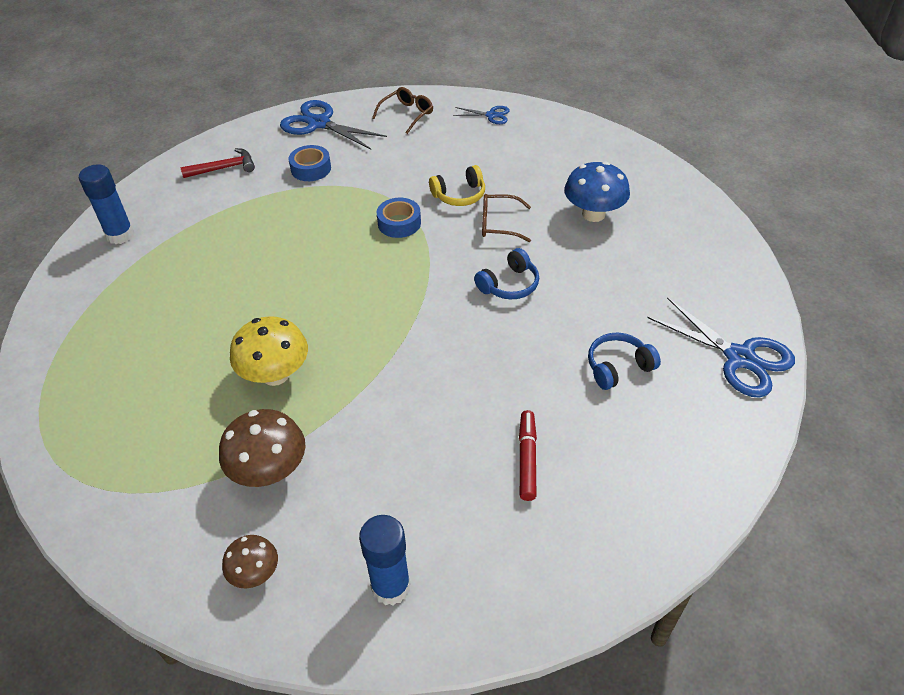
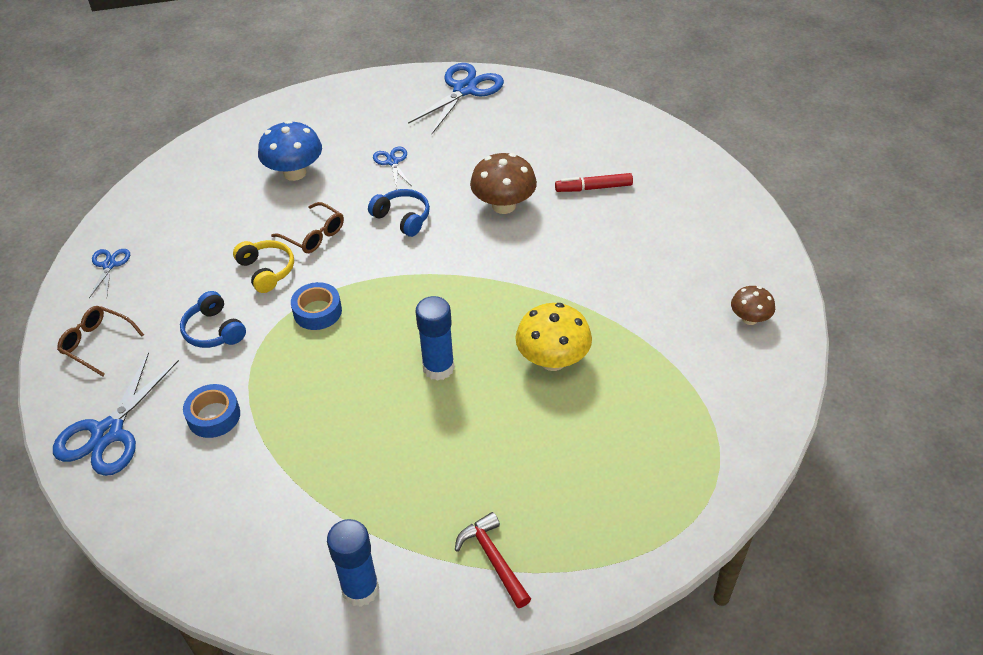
camera: 100 degrees left, 0 degrees up
red hammer [180,148,255,178] -> red hammer moved to [455,512,531,608]
brown mushroom [219,409,306,487] -> brown mushroom moved to [470,153,537,214]
blue glue stick [359,515,410,605] -> blue glue stick moved to [415,296,455,381]
brown glasses [482,194,531,242] -> brown glasses turned 45 degrees counterclockwise [271,202,344,253]
blue headphones [588,333,661,390] -> blue headphones moved to [180,291,246,348]
none -> blue scissors [373,147,412,189]

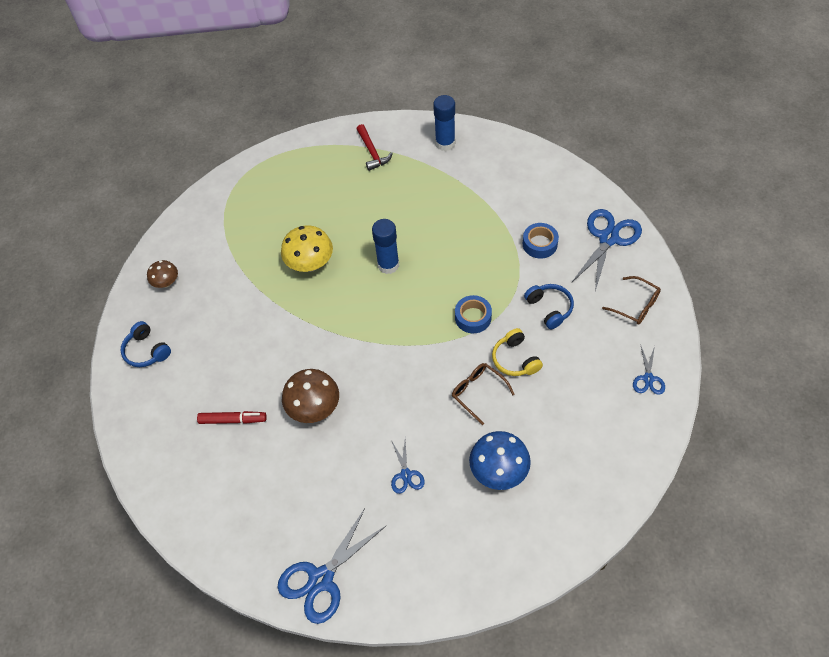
camera: 170 degrees left, 10 degrees up
blue headphones [368,189,430,237] -> blue headphones moved to [121,321,171,367]

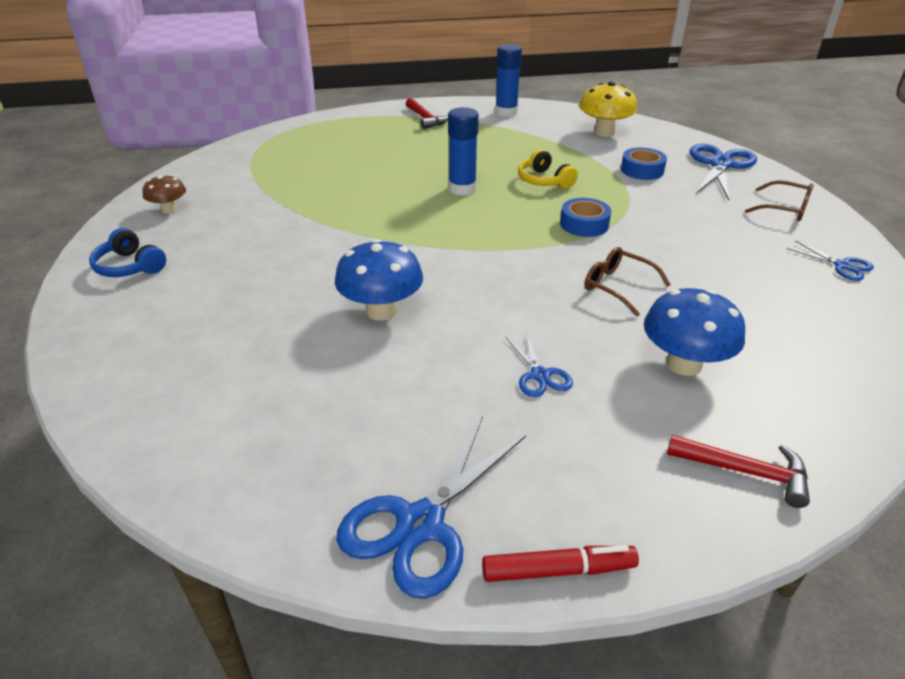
camera: 10 degrees left, 20 degrees down
red marker [197,411,267,424] -> red marker moved to [482,545,639,582]
yellow mushroom [281,225,333,272] -> yellow mushroom moved to [579,81,637,137]
brown mushroom [282,369,339,423] -> blue mushroom [335,239,423,321]
yellow headphones [492,328,543,376] -> yellow headphones moved to [518,149,578,189]
blue headphones [524,284,574,329] -> none
blue scissors [633,344,665,395] -> blue scissors turned 45 degrees counterclockwise [787,241,874,281]
none -> red hammer [667,435,810,508]

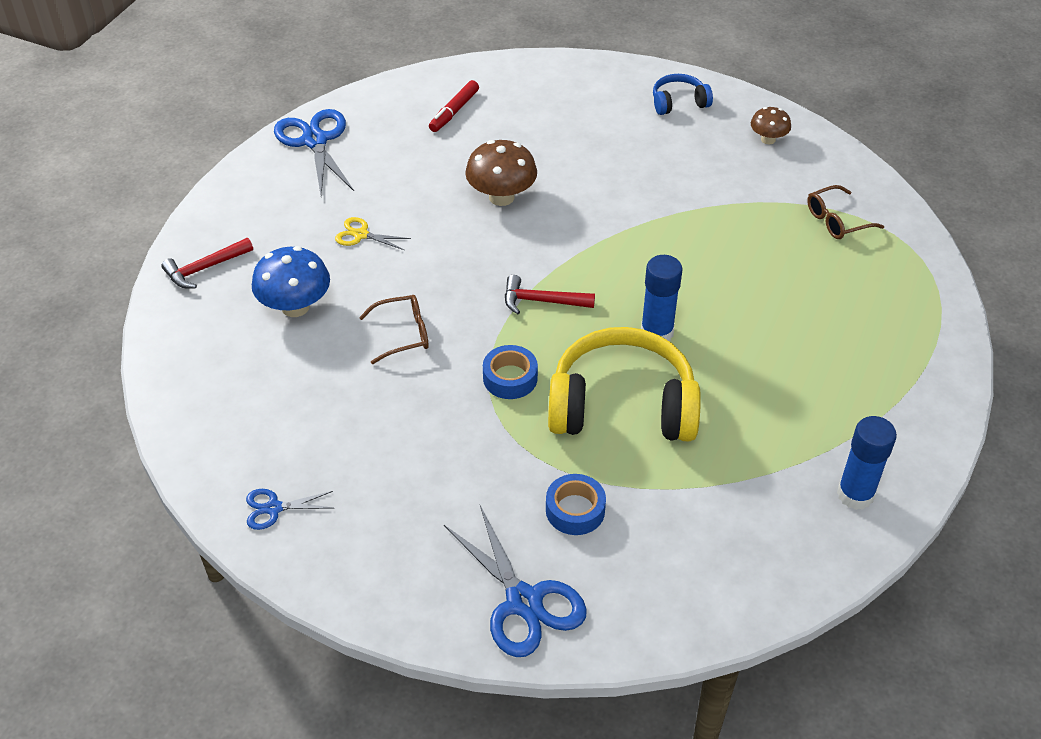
camera: 125 degrees right, 10 degrees up
blue mushroom [335,239,423,321] -> brown mushroom [465,140,537,206]
red hammer [406,98,448,129] -> red hammer moved to [505,275,595,314]
red marker [482,545,639,582] -> red marker moved to [429,80,479,132]
blue scissors [506,334,573,397] -> yellow scissors [335,217,411,250]
yellow headphones [518,149,578,189] -> yellow headphones [548,327,701,441], size x2.09
yellow mushroom [579,81,637,137] -> none
brown glasses [745,180,814,221] -> brown glasses moved to [807,185,884,239]

